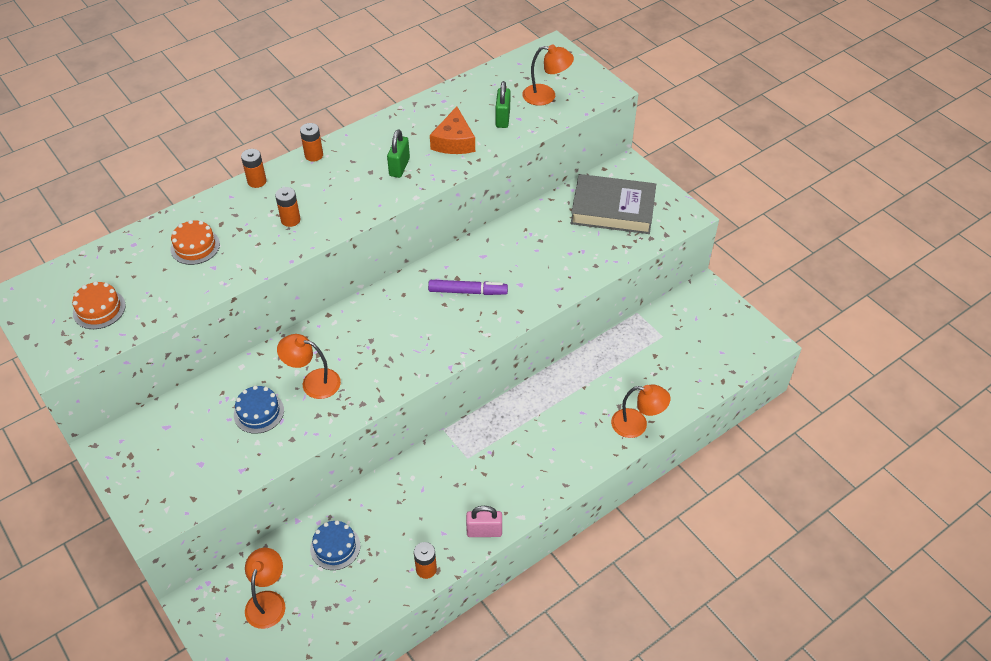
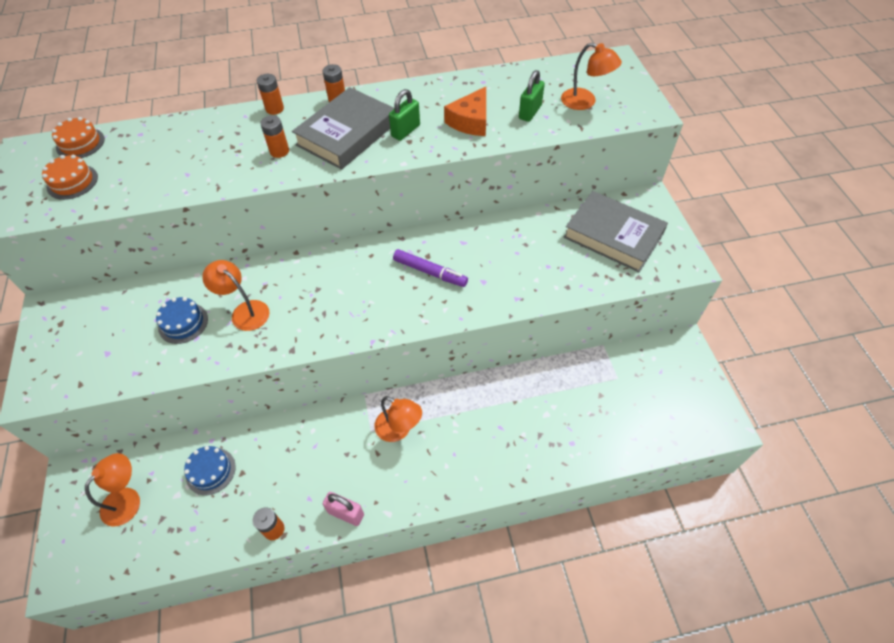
camera: 25 degrees right, 5 degrees up
orange cake [171,220,220,265] -> orange cake moved to [52,117,105,158]
orange lamp [611,385,670,438] -> orange lamp moved to [374,396,422,442]
none -> grey book [292,87,395,170]

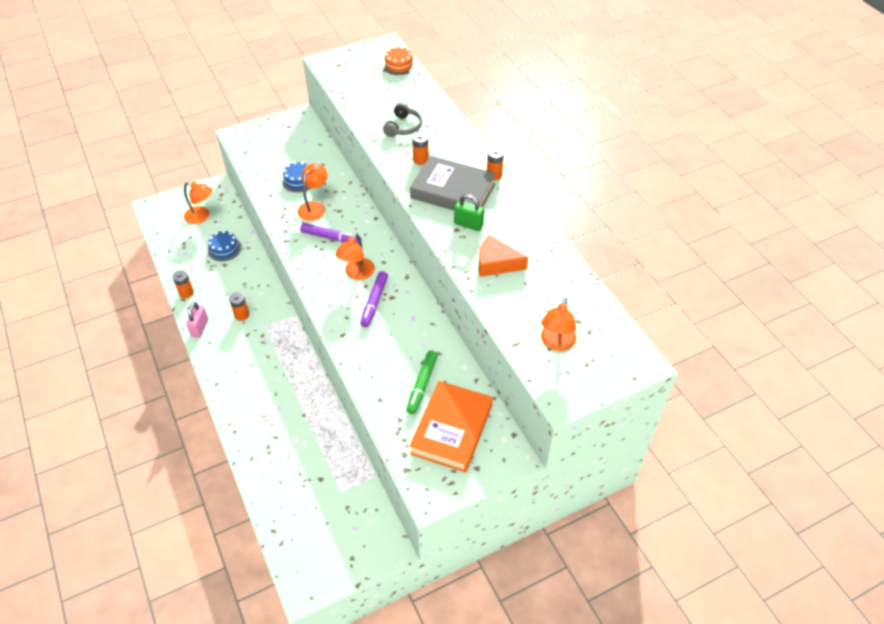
camera: 75 degrees right, 5 degrees down
orange cake [42,155,98,200] -> none
orange battery [257,74,284,115] -> orange battery moved to [229,292,249,321]
orange lamp [374,396,422,442] -> orange lamp moved to [335,233,375,280]
green padlock [519,70,545,122] -> none
grey book [563,191,668,272] -> orange book [410,381,493,473]
none -> purple marker [300,223,361,244]
none -> grey headphones [383,103,422,137]
none -> green marker [406,350,438,414]

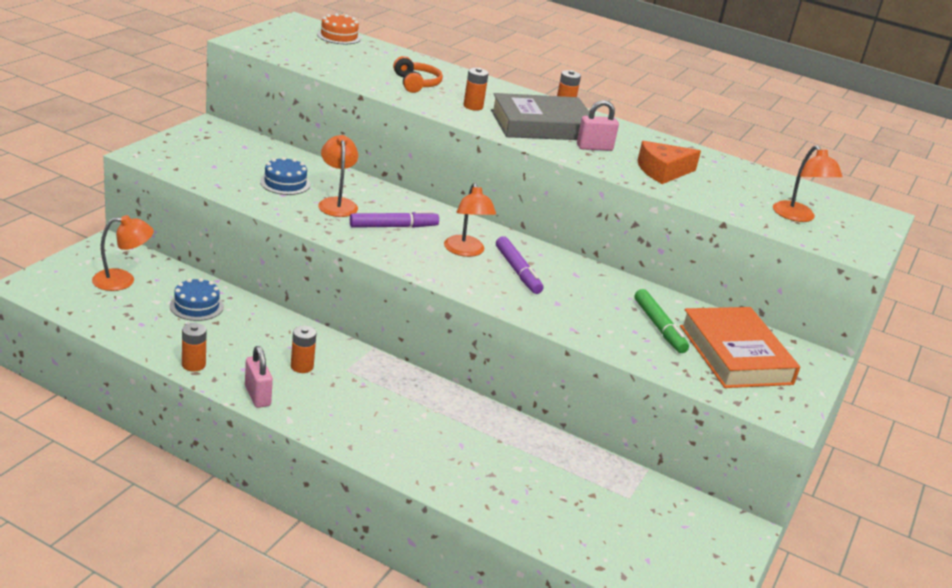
camera: 40 degrees left, 20 degrees down
grey headphones [383,103,422,137] -> orange headphones [393,56,443,93]
green padlock [454,194,484,231] -> pink padlock [577,100,619,151]

